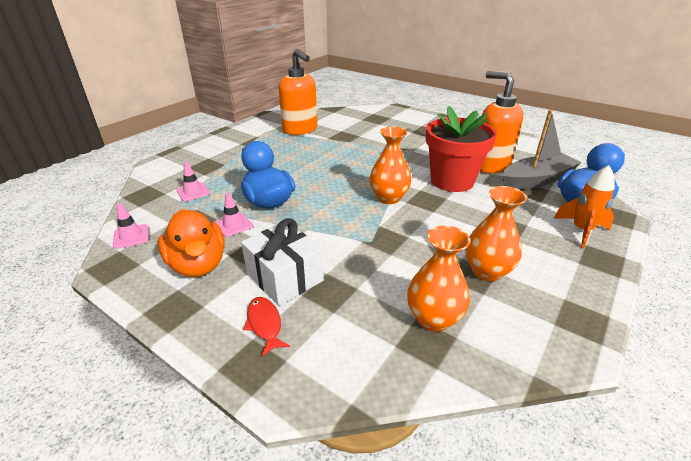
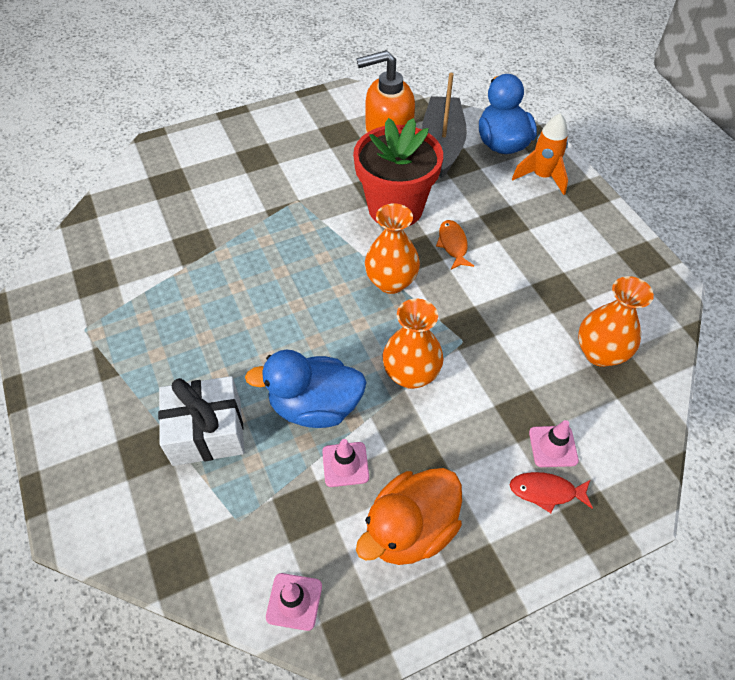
camera: 60 degrees left, 20 degrees up
orange duck [158,209,225,277] -> orange duck turned 135 degrees clockwise [356,468,462,565]
pink traffic cone [177,162,210,202] -> pink traffic cone moved to [529,420,579,467]
white gift [241,218,324,305] -> white gift moved to [158,376,245,466]
orange soap dispenser [279,49,317,135] -> none
orange vase [465,186,527,282] -> orange vase moved to [383,299,444,389]
none -> orange fish [436,220,474,269]

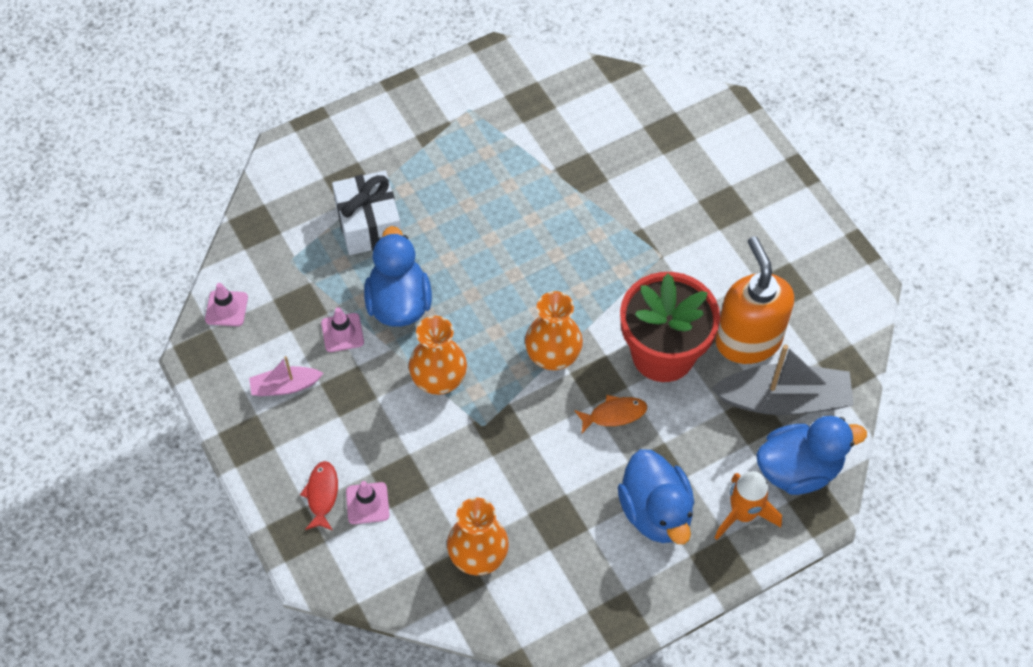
camera: 85 degrees right, 5 degrees up
orange duck [356,468,462,565] -> pink boat [249,356,323,396]
none -> blue duck [618,449,694,544]

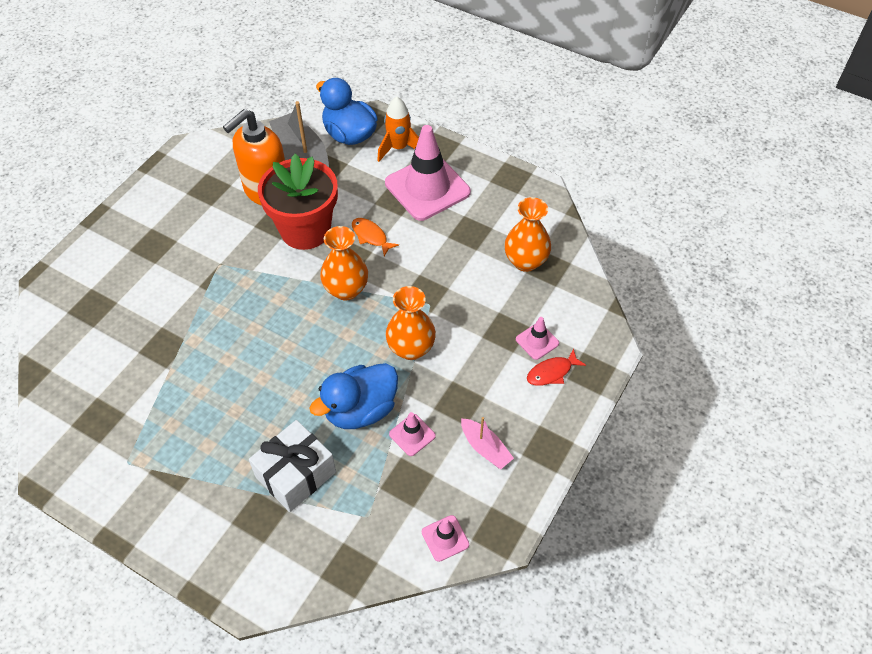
camera: 120 degrees left, 5 degrees down
blue duck [618,449,694,544] -> pink traffic cone [385,125,471,221]

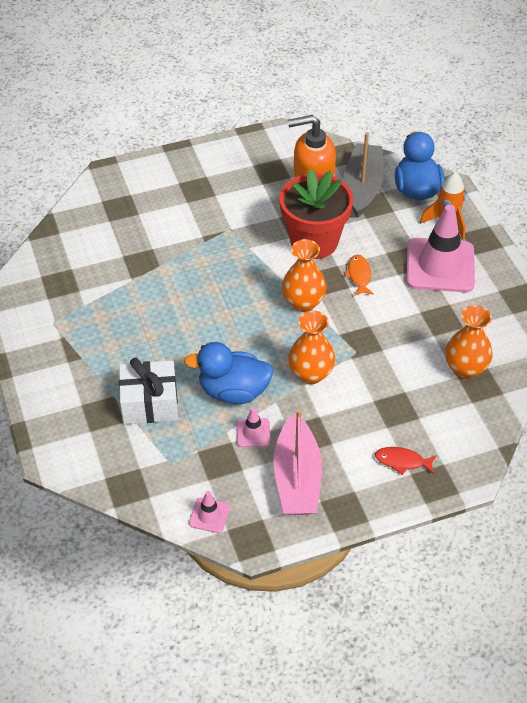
camera: 40 degrees right, 5 degrees down
pink boat [461,417,514,469] -> pink boat [273,409,322,515], size x1.89
pink traffic cone [516,317,559,360] -> none

